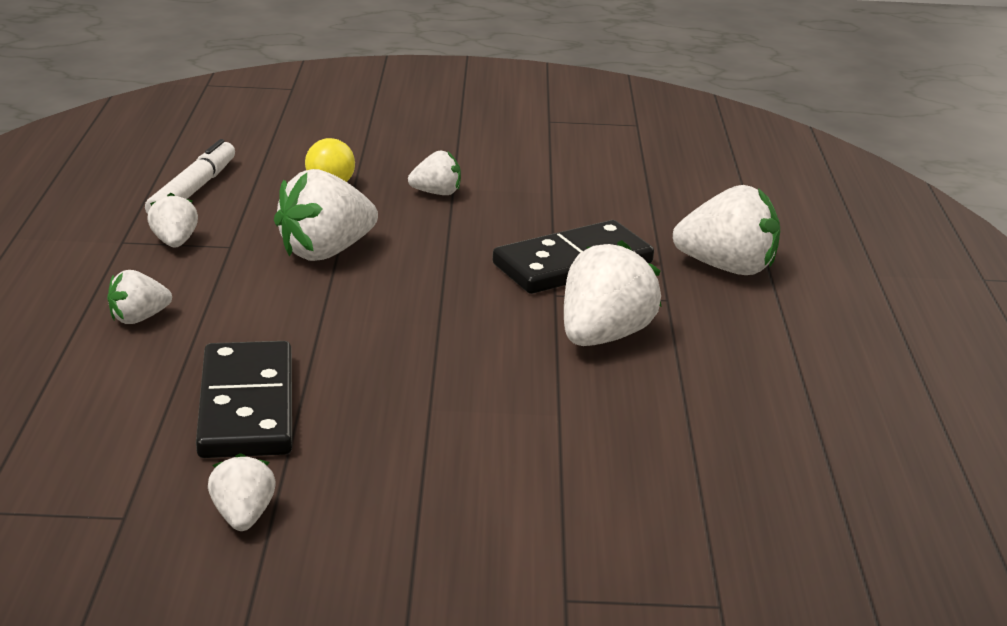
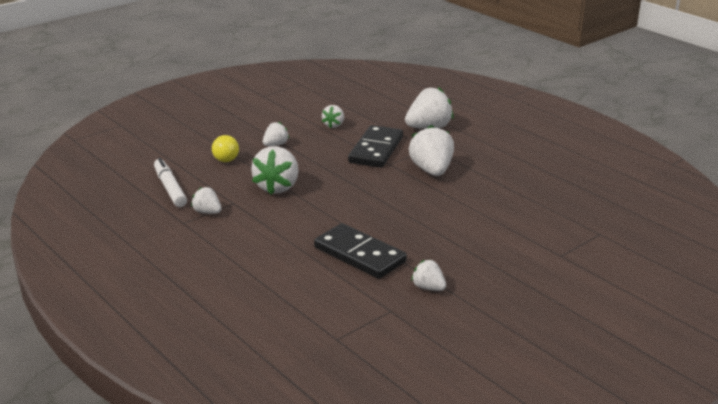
camera: 40 degrees left, 0 degrees up
white strawberry [107,270,172,324] -> white strawberry moved to [322,105,344,128]

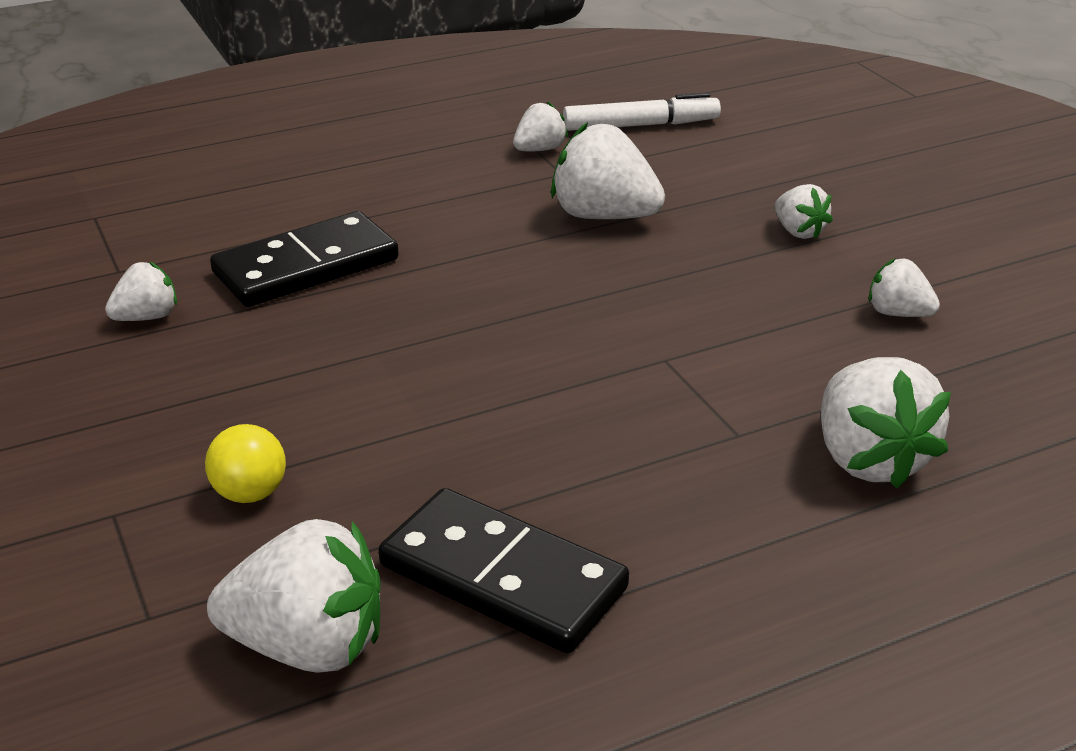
camera: 105 degrees right, 5 degrees up
yellow ball [212,135,239,162] -> yellow ball moved to [205,424,286,503]
black domino [348,125,403,168] -> black domino moved to [379,488,629,653]
white strawberry [409,125,454,176] -> white strawberry moved to [207,519,381,673]

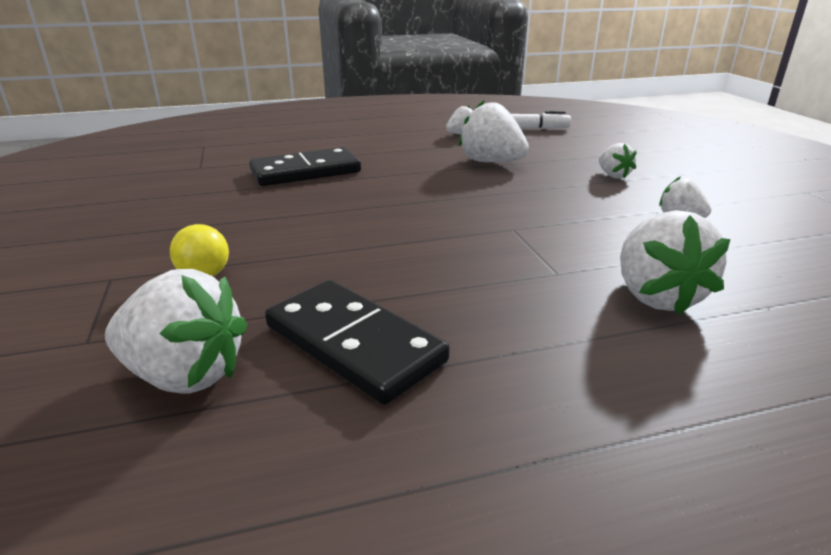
camera: 10 degrees right, 5 degrees down
white strawberry [105,262,177,321] -> none

